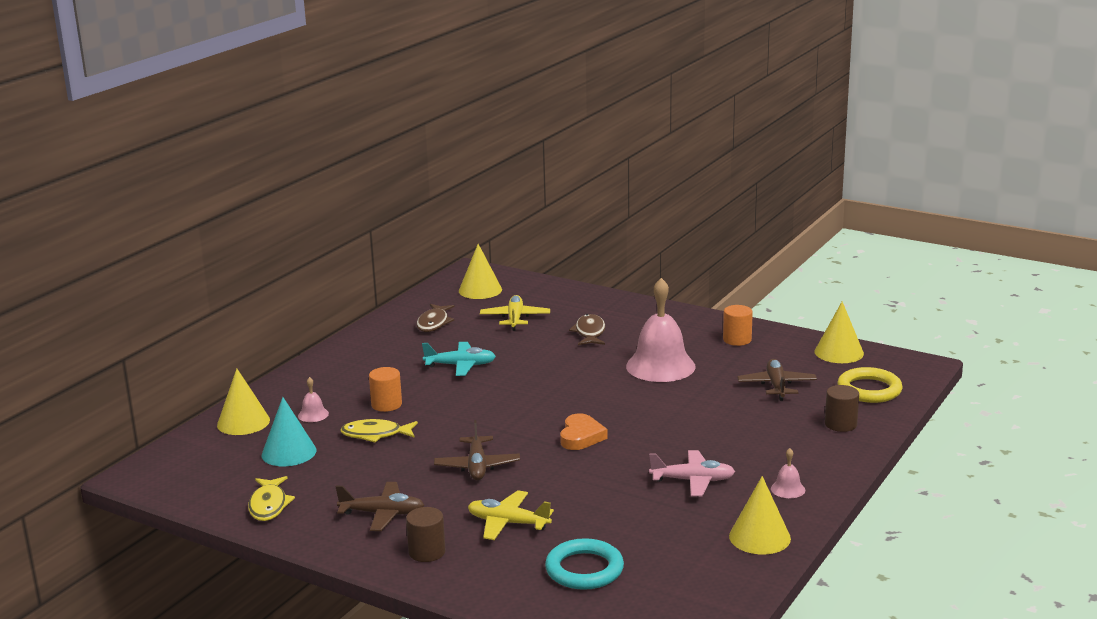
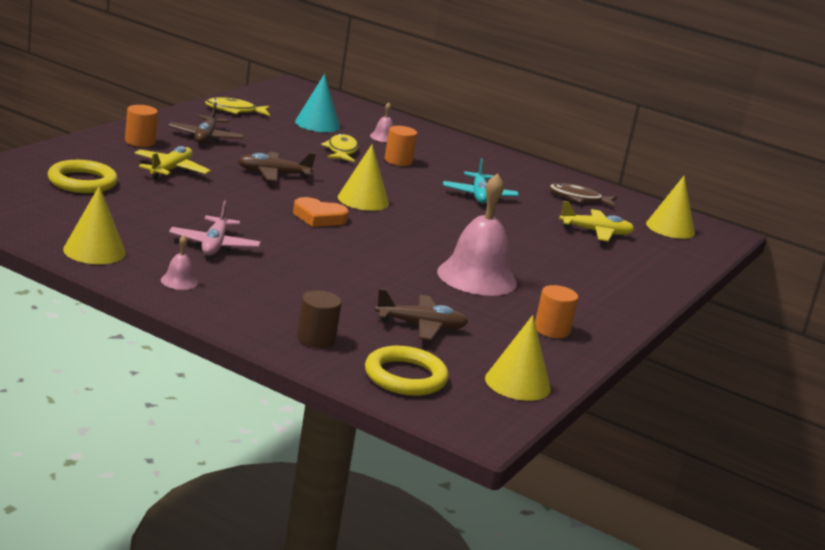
camera: 85 degrees right, 0 degrees up
yellow cone [217,369,270,435] -> yellow cone moved to [338,144,389,211]
brown cylinder [406,507,446,562] -> orange cylinder [125,105,158,147]
turquoise ring [545,538,624,590] -> yellow ring [48,160,118,193]
brown fish [569,314,605,345] -> none

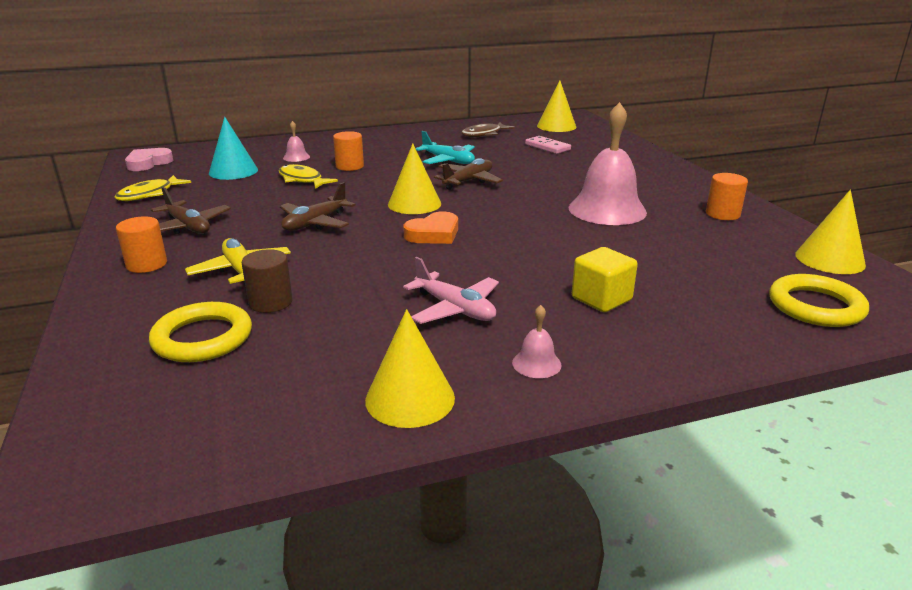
camera: 45 degrees left, 5 degrees up
brown cylinder [297,290,342,348] -> brown cylinder moved to [242,249,292,313]
brown plane [375,288,468,341] -> brown plane moved to [434,158,503,190]
yellow plane [559,201,635,241] -> pink domino [525,136,571,154]
none -> pink heart [125,148,173,171]
none -> yellow cube [572,247,638,312]

